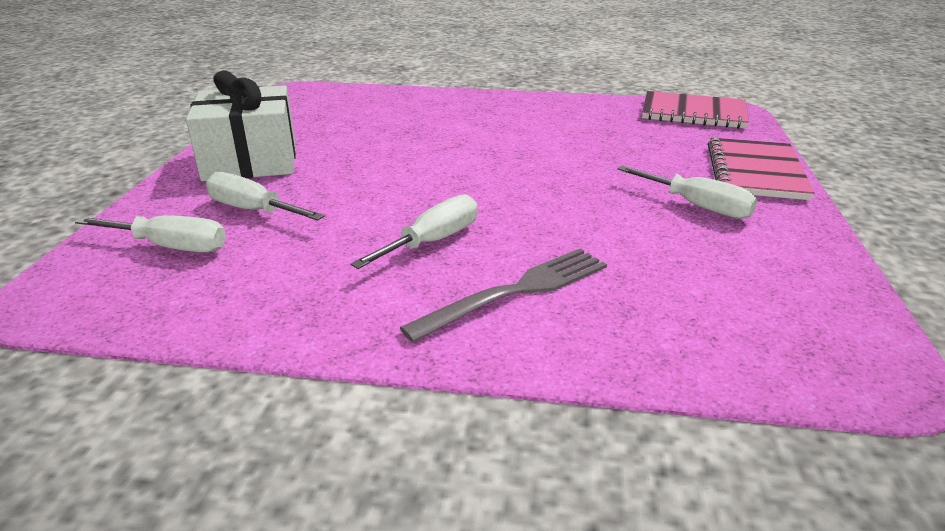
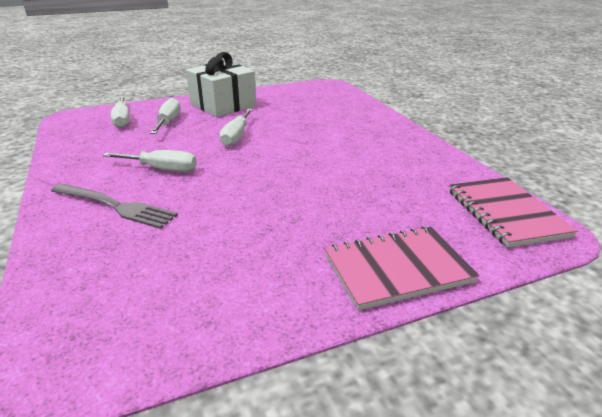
camera: 60 degrees right, 0 degrees up
white screwdriver [617,165,758,219] -> white screwdriver moved to [219,109,253,146]

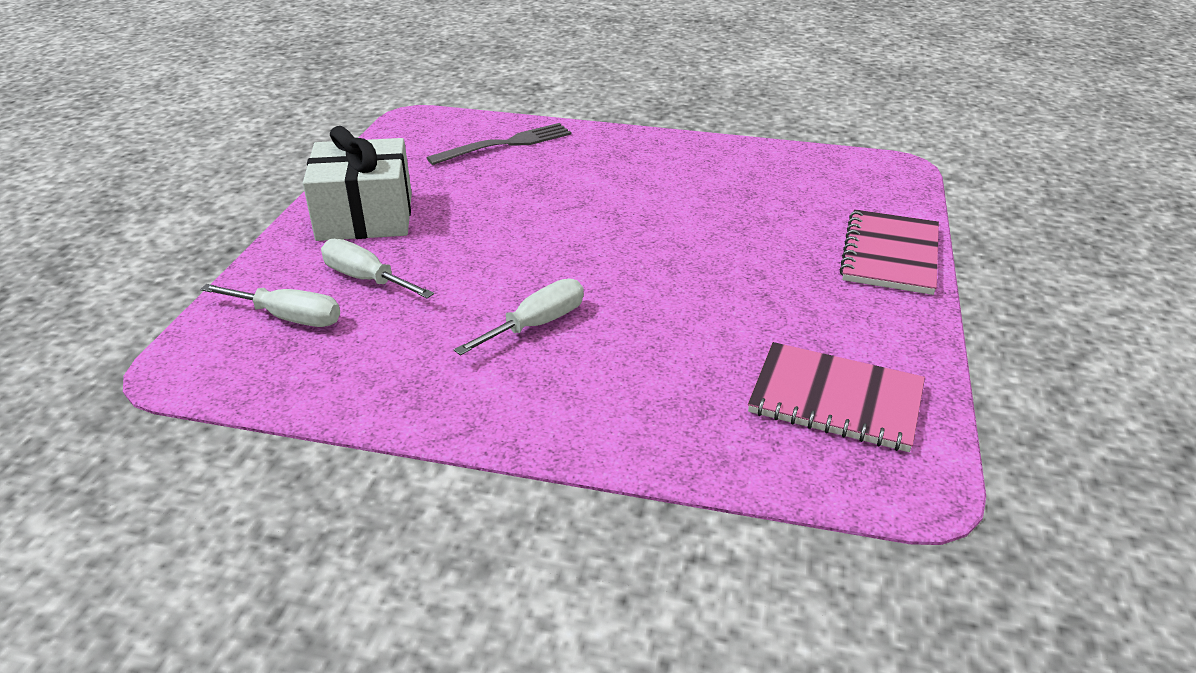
camera: 55 degrees left, 5 degrees up
grey fork [51,184,178,229] -> grey fork moved to [427,123,572,165]
white screwdriver [219,109,253,146] -> none
pink notebook [449,177,578,248] -> pink notebook moved to [748,342,925,452]

